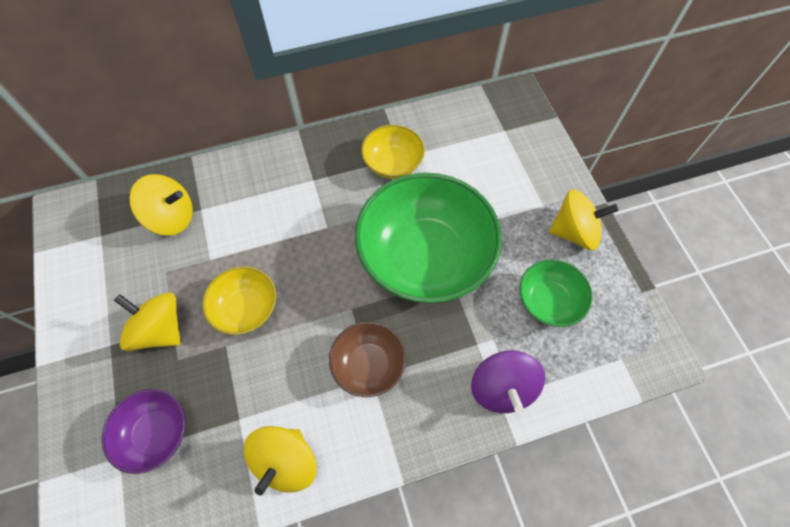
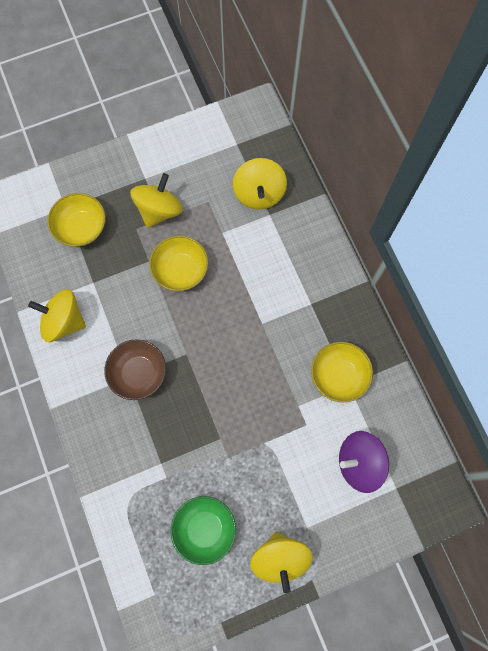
camera: 85 degrees right, 10 degrees up
purple bowl [102,389,185,474] -> yellow bowl [48,193,106,247]
green bowl [355,173,502,303] -> none
purple spinning top [471,351,545,413] -> purple spinning top moved to [339,431,389,493]

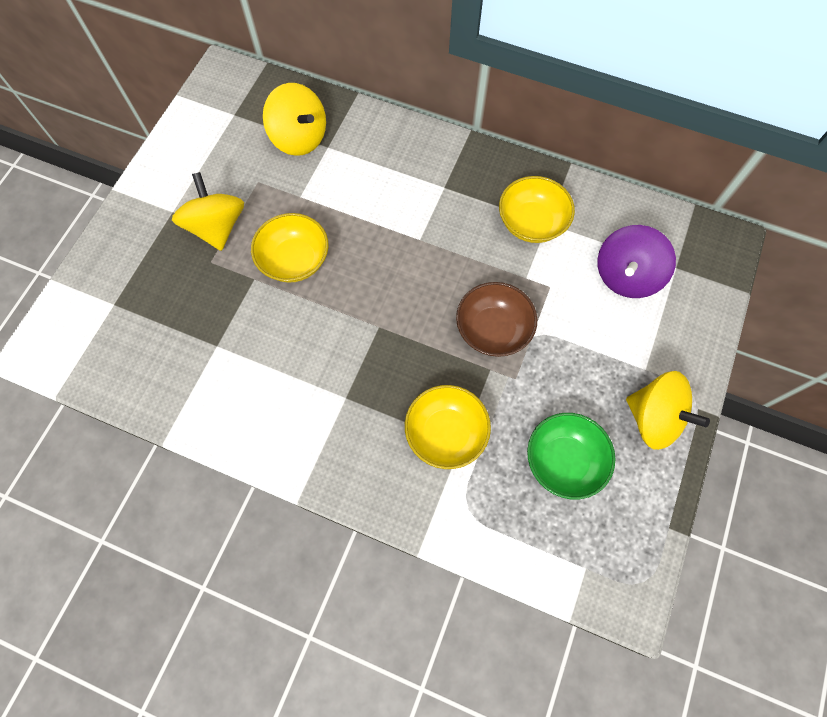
camera: 45 degrees left, 5 degrees down
yellow spinning top [28,289,86,342] -> none
yellow bowl [48,193,106,247] -> yellow bowl moved to [405,385,491,469]
brown bowl [104,339,166,400] -> brown bowl moved to [456,282,537,357]

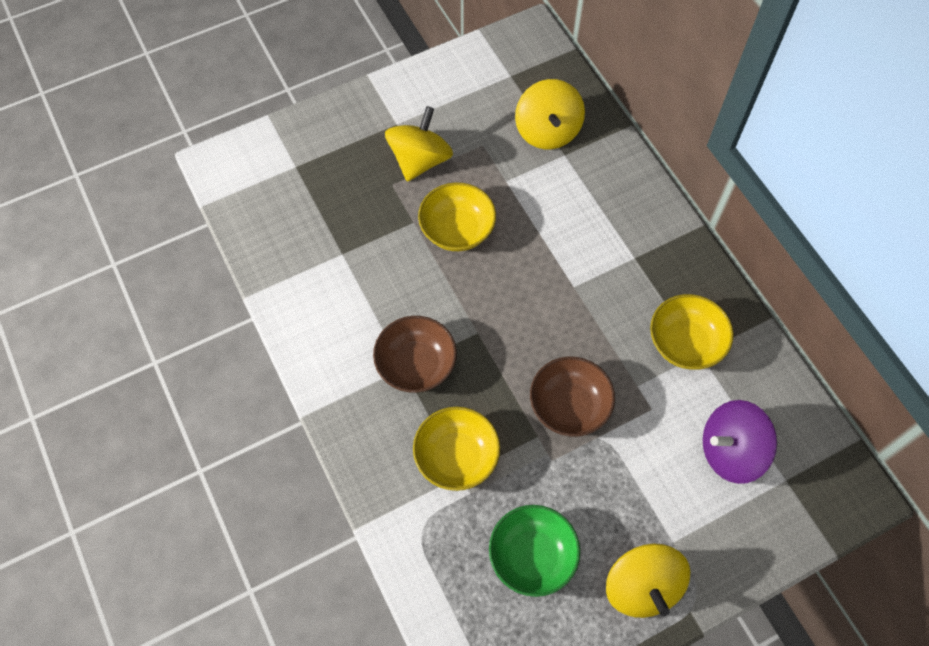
camera: 40 degrees right, 5 degrees down
none -> brown bowl [373,316,457,393]

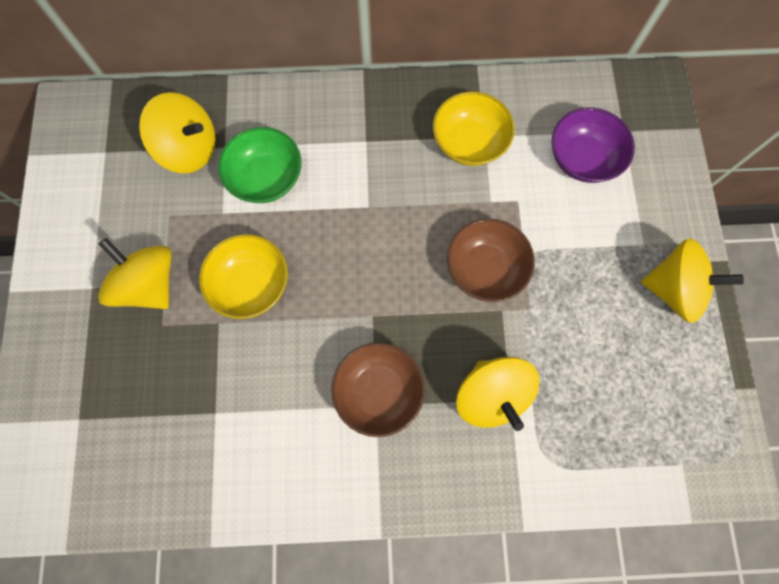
camera: 65 degrees left, 10 degrees up
yellow bowl [413,407,500,491] -> yellow spinning top [456,357,539,431]
green bowl [489,505,580,597] -> green bowl moved to [218,127,302,203]
purple spinning top [703,400,777,484] -> purple bowl [552,107,635,183]

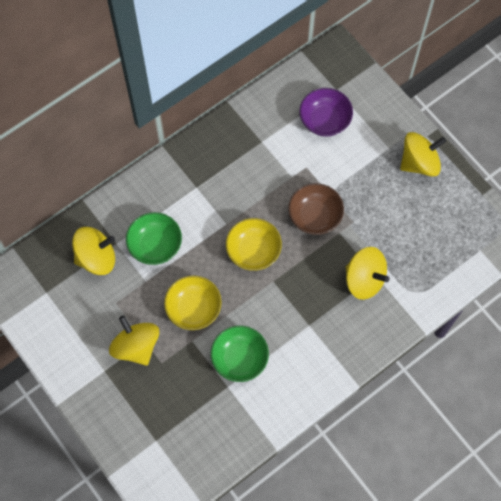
camera: 35 degrees left, 5 degrees down
yellow spinning top [98,238,172,309] -> yellow spinning top turned 45 degrees clockwise [109,315,159,366]
brown bowl [331,343,425,437] -> none
yellow bowl [433,91,515,166] -> yellow bowl moved to [226,218,282,271]
none -> green bowl [211,326,269,382]

